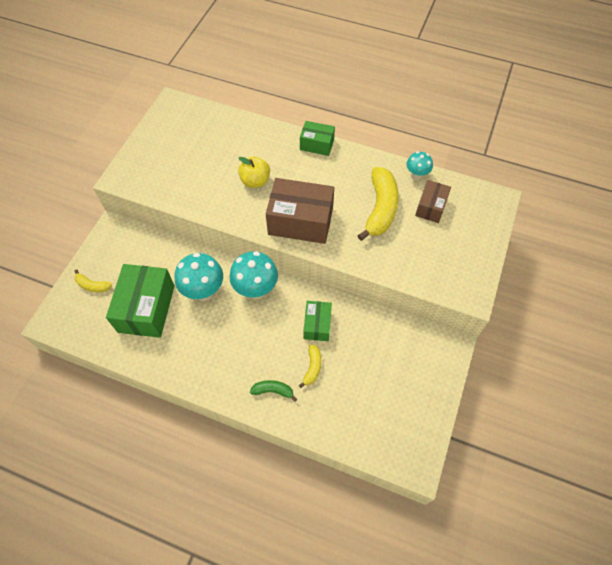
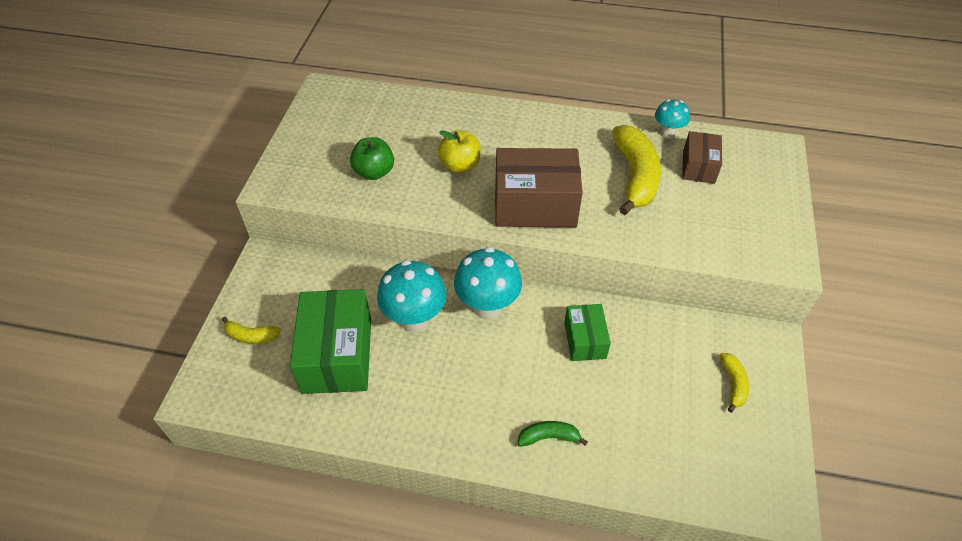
camera: 10 degrees left, 10 degrees down
yellow banana [299,344,321,388] -> yellow banana moved to [719,353,749,413]
green box [300,121,335,156] -> none
none -> green apple [350,137,394,180]

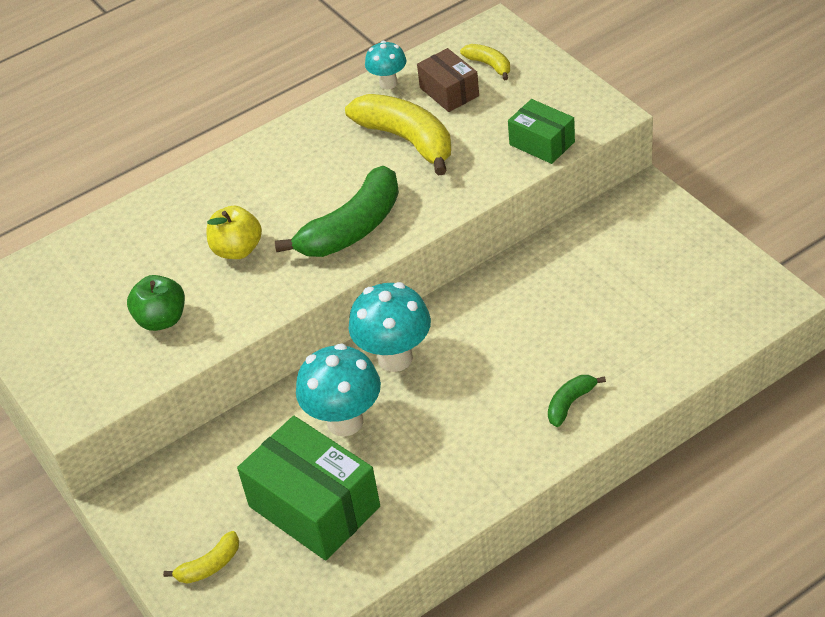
camera: 40 degrees left, 5 degrees down
brown box [495,148,583,227] -> green banana [275,166,399,257]
green box [564,304,611,361] -> green box moved to [508,99,575,164]
yellow banana [719,353,749,413] -> yellow banana moved to [460,44,510,80]

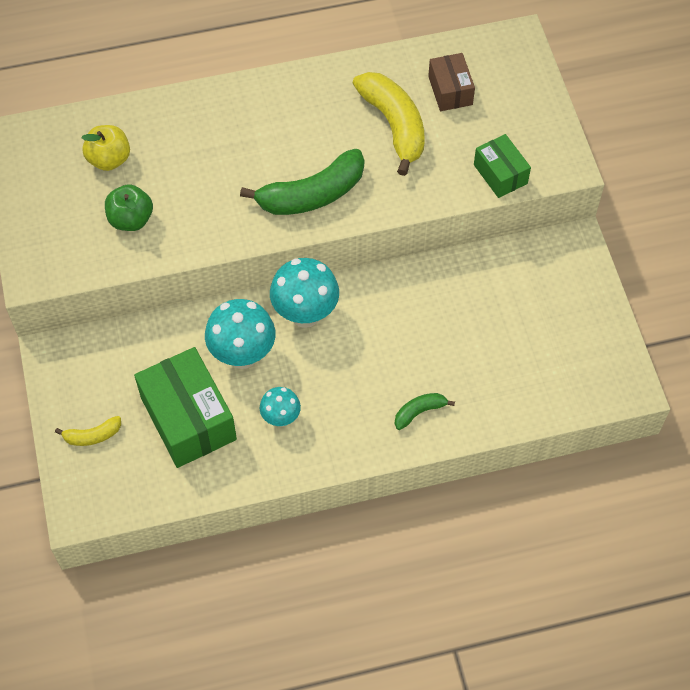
camera: 15 degrees right, 15 degrees up
yellow apple [206,206,262,259] -> yellow apple moved to [82,125,130,171]
turquoise mushroom [365,41,407,89] -> turquoise mushroom moved to [260,387,301,427]
yellow banana [460,44,510,80] -> none

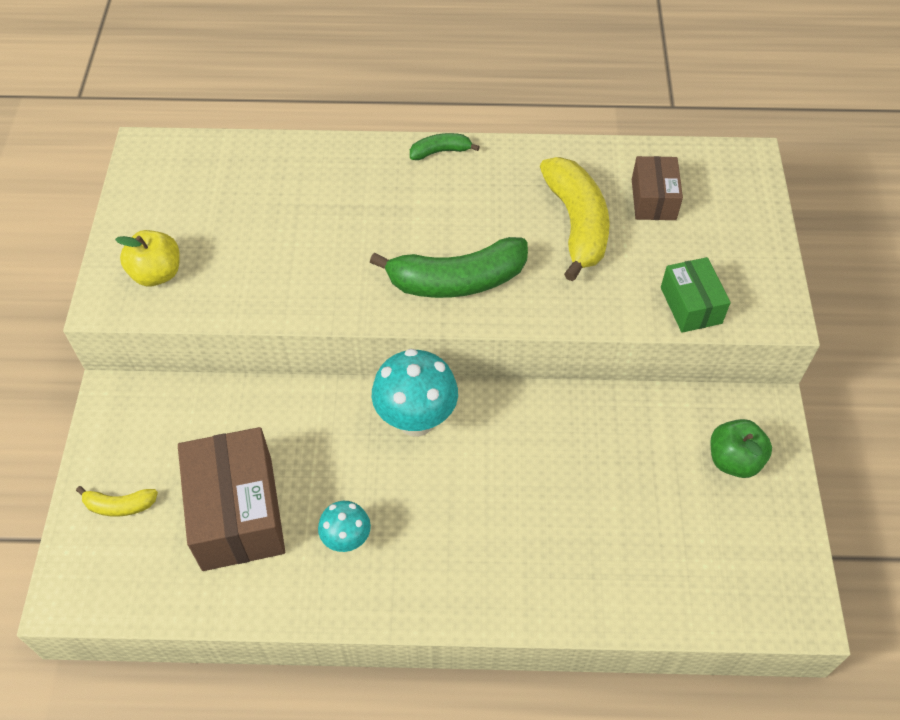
camera: 15 degrees right, 5 degrees down
yellow apple [82,125,130,171] -> yellow apple moved to [115,230,180,286]
green apple [105,184,153,231] -> green apple moved to [710,419,772,478]
green box [134,347,237,468] -> brown box [178,427,285,571]
turquoise mushroom [205,299,275,369] -> none
green banana [395,393,455,430] -> green banana moved to [410,133,480,160]

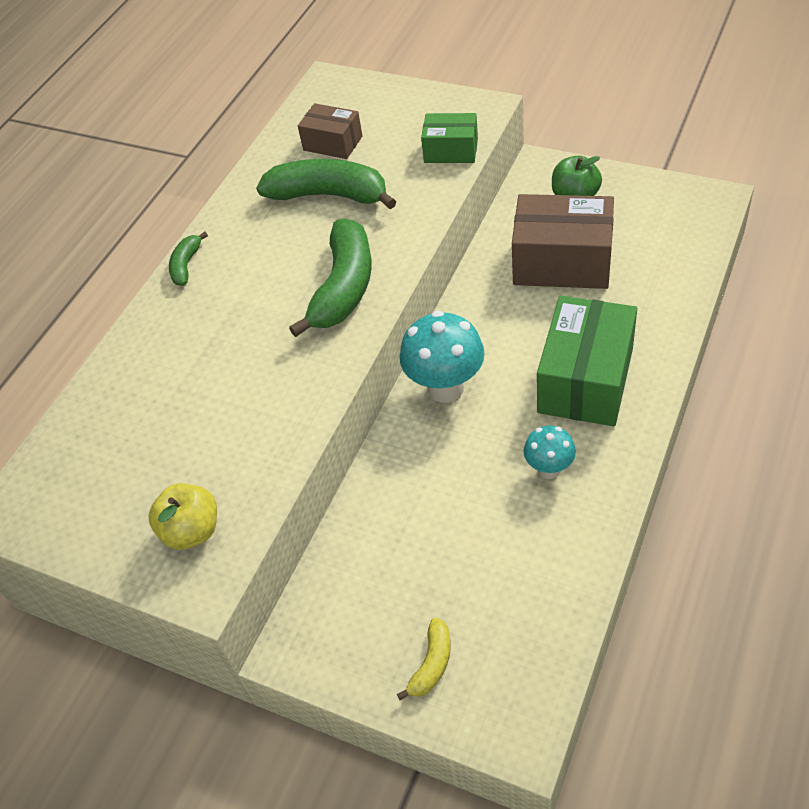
camera: 60 degrees left, 5 degrees down
brown box [178,427,285,571] -> brown box moved to [512,194,614,289]
yellow banana [540,157,610,281] -> green banana [256,159,397,209]
none -> green box [537,295,637,426]

